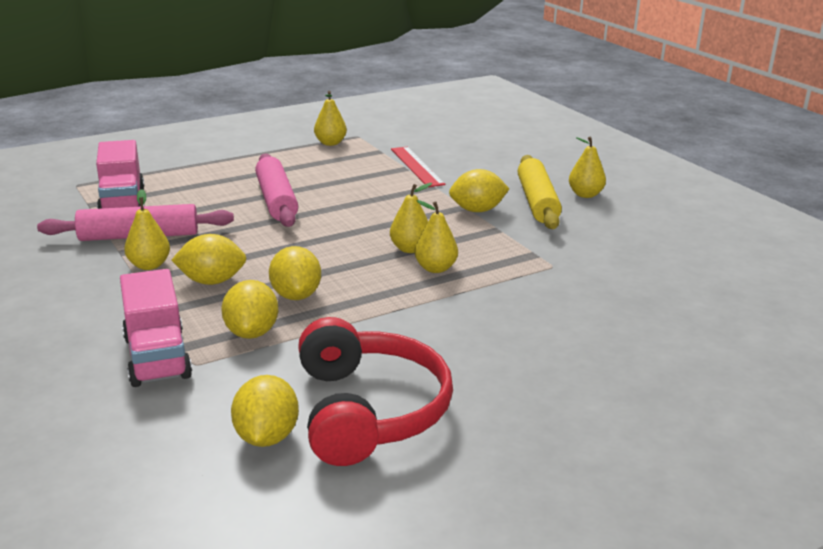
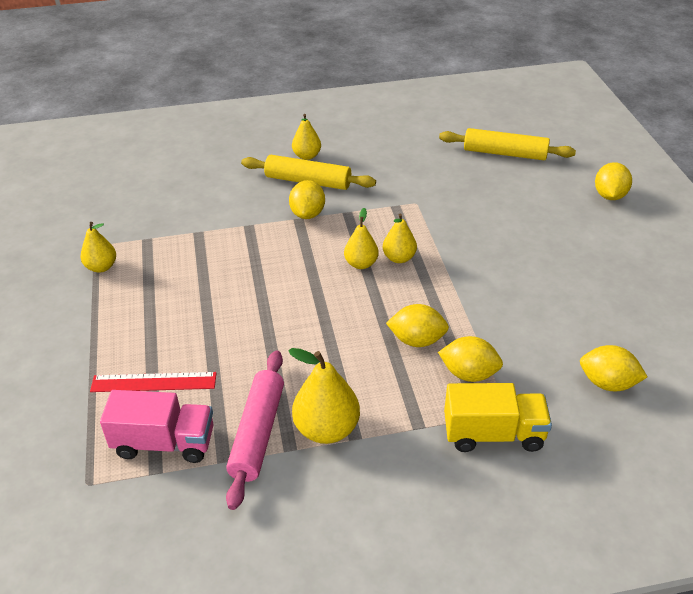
camera: 70 degrees left, 15 degrees up
pink truck [120,269,192,387] -> yellow truck [444,383,552,452]
yellow pear [124,189,170,270] -> yellow pear [288,348,360,444], size x1.59
yellow lemon [171,234,247,285] -> yellow lemon moved to [595,162,632,200]
pink rolling pin [255,153,298,227] -> none
red headphones [298,317,453,466] -> none
red ruler [391,147,445,187] -> red ruler moved to [90,372,216,392]
none -> yellow rolling pin [439,128,576,160]

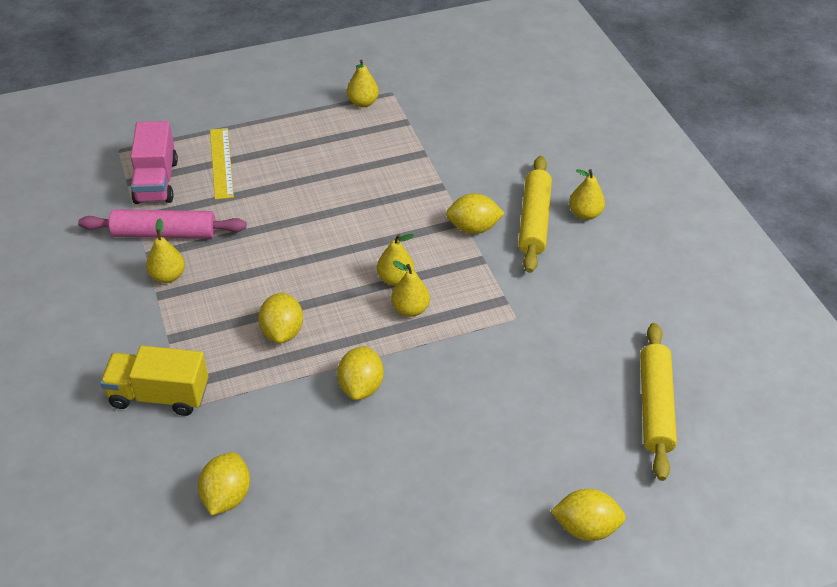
camera: 80 degrees right, 5 degrees up
red ruler [90,372,216,392] -> yellow ruler [210,128,234,200]
yellow pear [288,348,360,444] -> yellow pear [146,218,185,283], size x0.63
yellow lemon [438,336,503,382] -> yellow lemon moved to [337,346,384,400]
yellow truck [444,383,552,452] -> yellow truck turned 105 degrees clockwise [100,345,208,416]

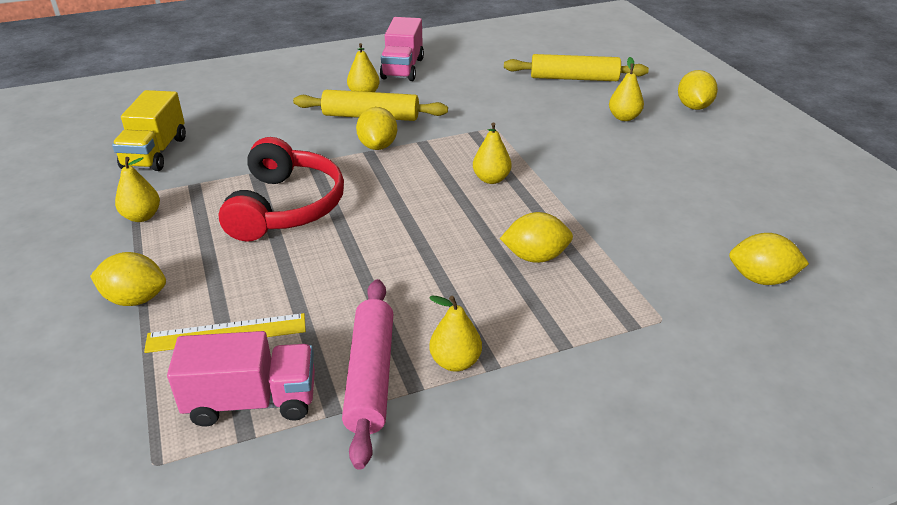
camera: 90 degrees left, 10 degrees down
yellow truck [100,345,208,416] -> yellow truck moved to [112,90,186,171]
yellow lemon [337,346,384,400] -> yellow lemon moved to [90,252,166,306]
yellow pear [377,234,414,286] -> yellow pear moved to [609,57,644,121]
none -> red headphones [219,137,344,242]
none -> pink truck [380,17,424,81]

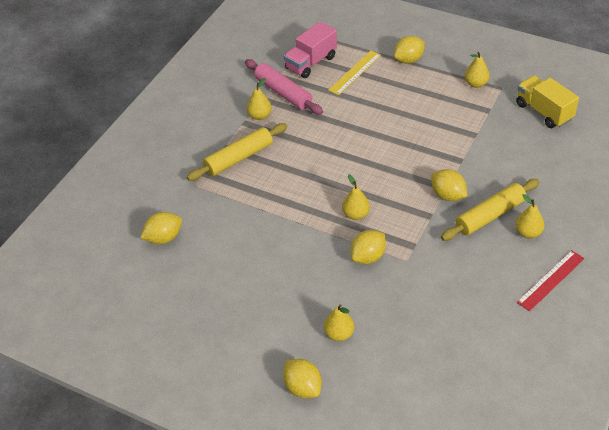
camera: 140 degrees right, 10 degrees up
red headphones [219,137,344,242] -> none
pink truck [380,17,424,81] -> red ruler [517,250,585,311]
yellow lemon [500,212,573,263] -> yellow lemon moved to [351,230,386,264]
yellow rolling pin [504,54,649,81] -> yellow rolling pin moved to [187,123,287,181]

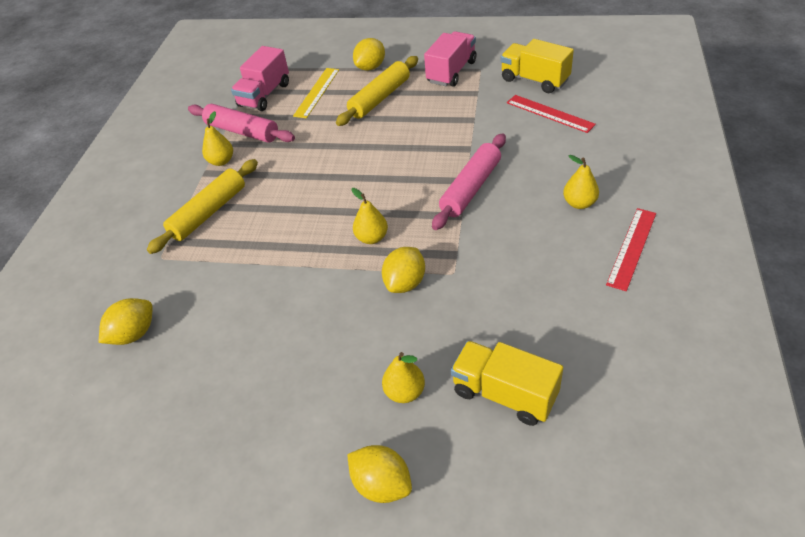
camera: 15 degrees left, 0 degrees up
yellow lemon [431,169,467,201] -> pink rolling pin [432,133,506,230]
yellow rolling pin [441,179,540,241] -> yellow rolling pin moved to [336,56,418,126]
yellow pear [465,52,490,88] -> pink truck [424,31,477,87]
none -> yellow truck [451,341,563,426]
none -> red ruler [507,95,596,133]

